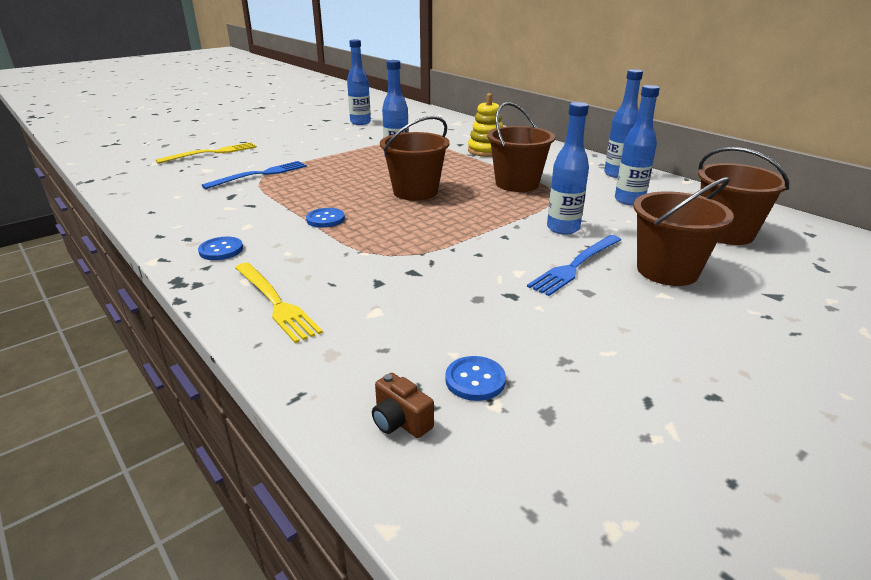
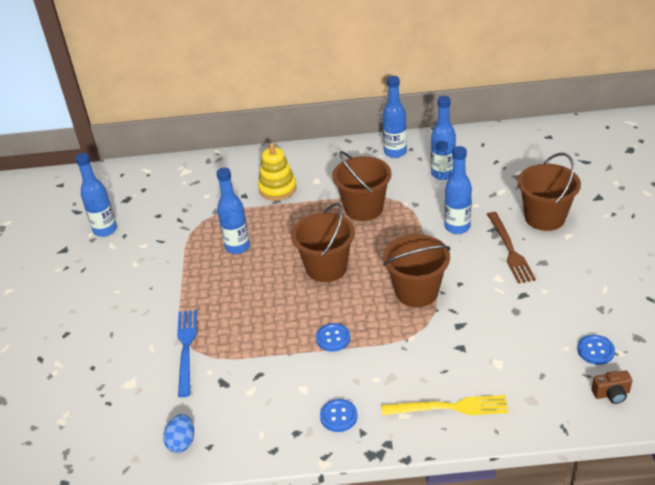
camera: 50 degrees left, 10 degrees up
yellow fork [155,142,257,164] -> none
blue fork [527,235,621,296] -> brown fork [487,212,536,284]
brown bucket [698,147,789,245] -> brown bucket moved to [383,234,450,307]
none -> blue egg [163,414,194,453]

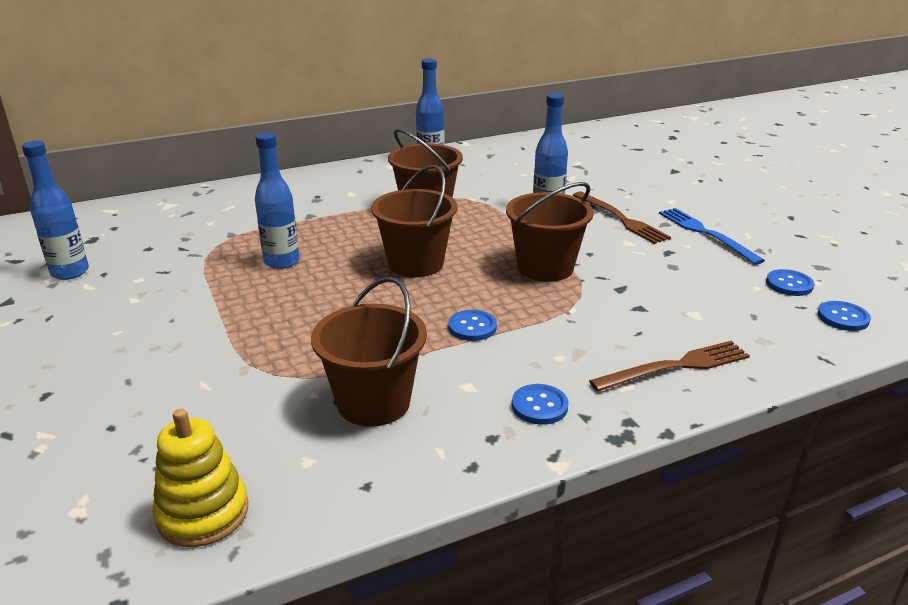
camera: 25 degrees left, 10 degrees down
blue egg [163,414,194,453] -> none
blue fork [177,310,197,397] -> blue fork moved to [659,208,765,265]
yellow stacking toy [258,143,297,201] -> yellow stacking toy moved to [153,409,248,547]
yellow fork [381,395,508,415] -> brown fork [589,341,750,392]
blue bottle [431,96,456,180] -> none
brown bucket [518,153,581,231] -> brown bucket moved to [311,277,427,427]
brown camera [591,371,632,404] -> blue button [818,301,871,331]

